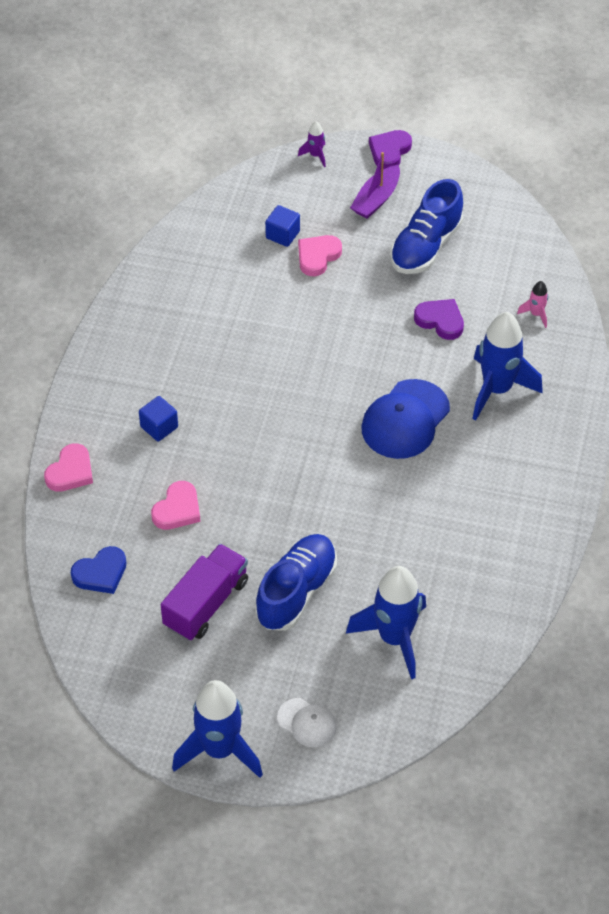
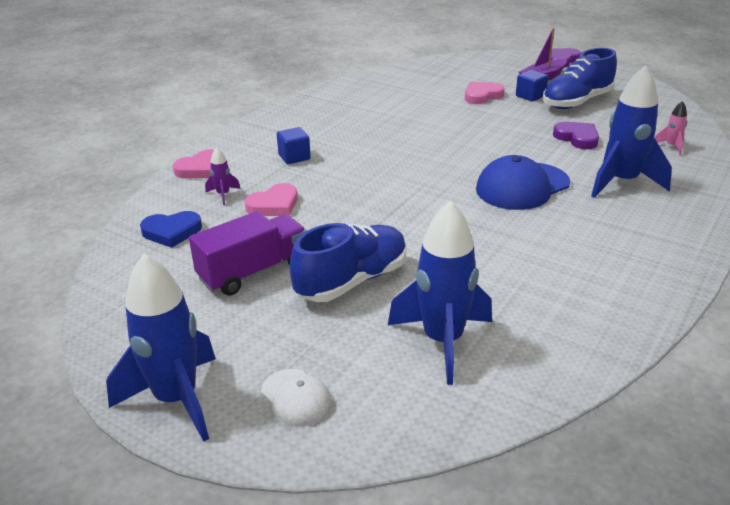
camera: 20 degrees right, 20 degrees down
blue cube [265,205,300,247] -> blue cube moved to [516,70,548,102]
purple rocket [298,121,326,167] -> purple rocket moved to [205,147,241,205]

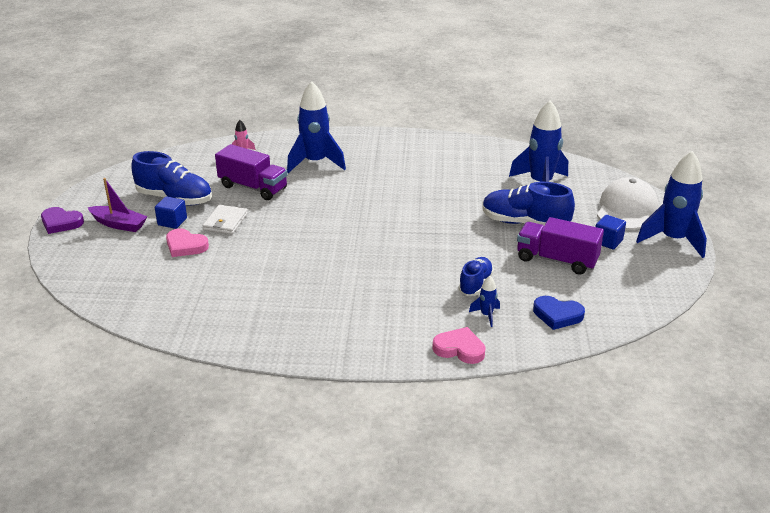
camera: 120 degrees left, 0 degrees up
blue heart [140,211,202,248] -> blue heart turned 150 degrees clockwise [533,296,585,330]
purple rocket [205,147,241,205] -> blue rocket [469,276,500,327]
pink heart [245,183,298,216] -> blue shoe [458,257,494,296]
white cap [261,369,332,427] -> white cap [597,177,658,230], size x1.80
blue cube [277,127,311,164] -> blue cube moved to [595,215,626,250]
blue cap [476,155,570,210] -> none
purple heart [553,122,599,149] -> purple truck [215,144,287,200]
none -> white wallet [203,205,248,234]

